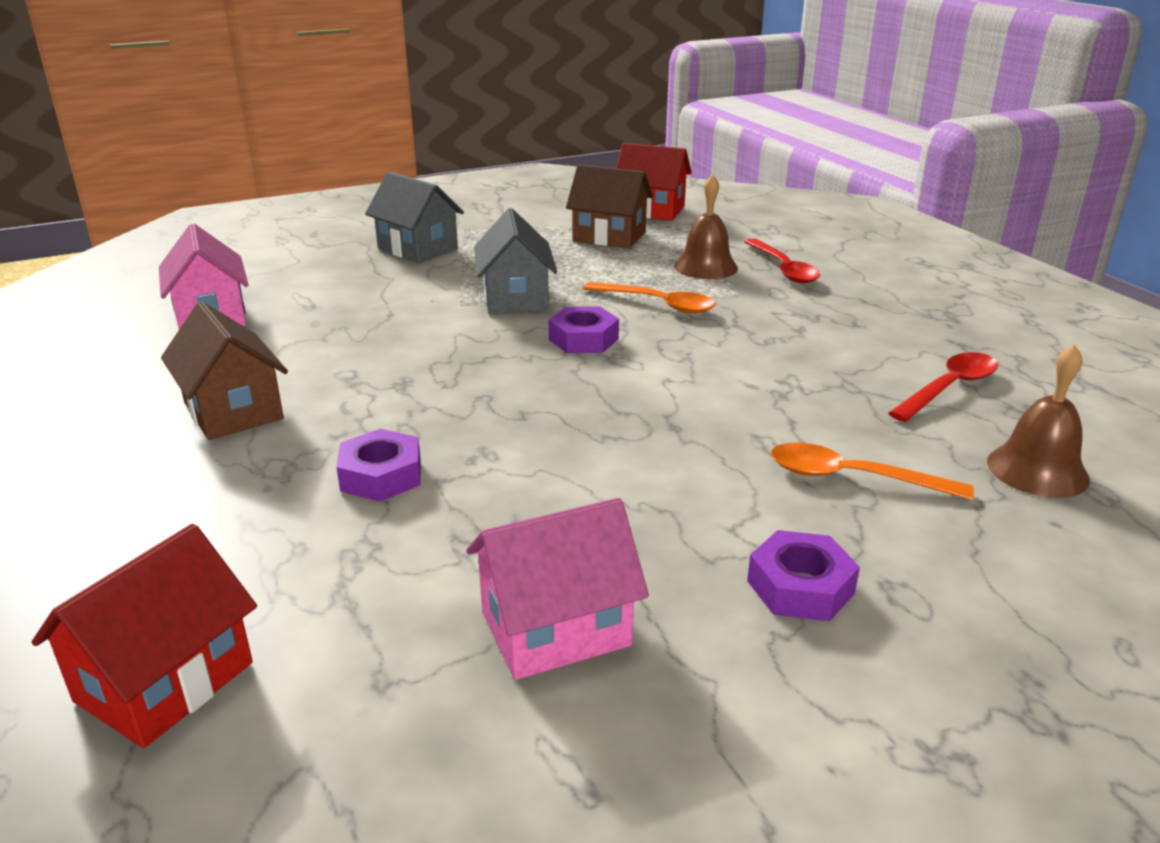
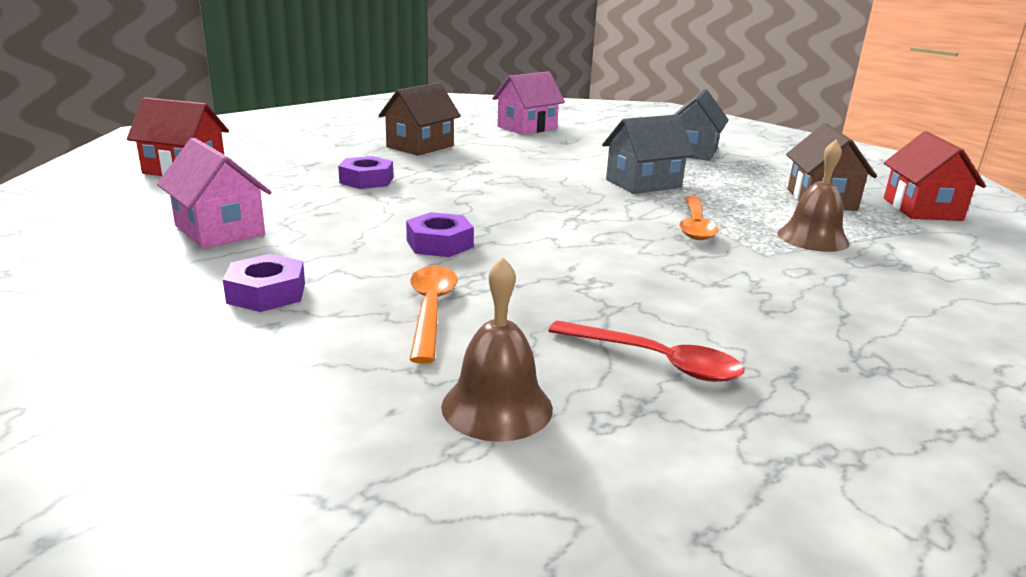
camera: 70 degrees right, 5 degrees down
purple nut [549,307,619,353] -> purple nut moved to [406,212,474,257]
red spoon [744,239,820,283] -> none

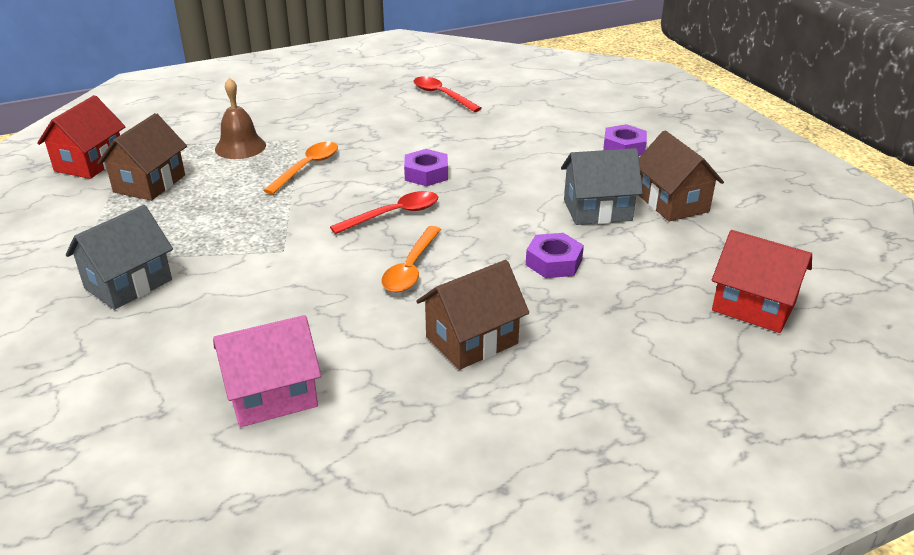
camera: 160 degrees left, 10 degrees up
pink house [157,138,272,249] -> brown house [639,130,724,222]
purple nut [406,212,474,257] -> purple nut moved to [404,149,448,186]
orange spoon [409,266,458,364] -> orange spoon moved to [382,226,441,293]
brown bell [441,257,553,442] -> none
grey house [602,115,695,194] -> grey house moved to [561,148,643,225]
none -> red spoon [330,191,438,234]

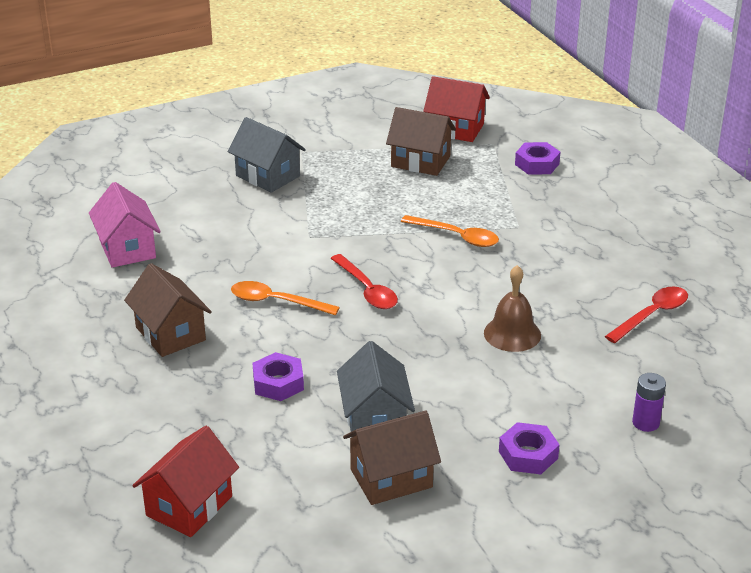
camera: 90 degrees right, 0 degrees up
brown bell [215,78,266,159] -> brown bell moved to [484,265,541,352]
purple nut [404,149,448,186] -> purple nut moved to [515,142,560,175]
none -> purple battery [632,373,666,432]

